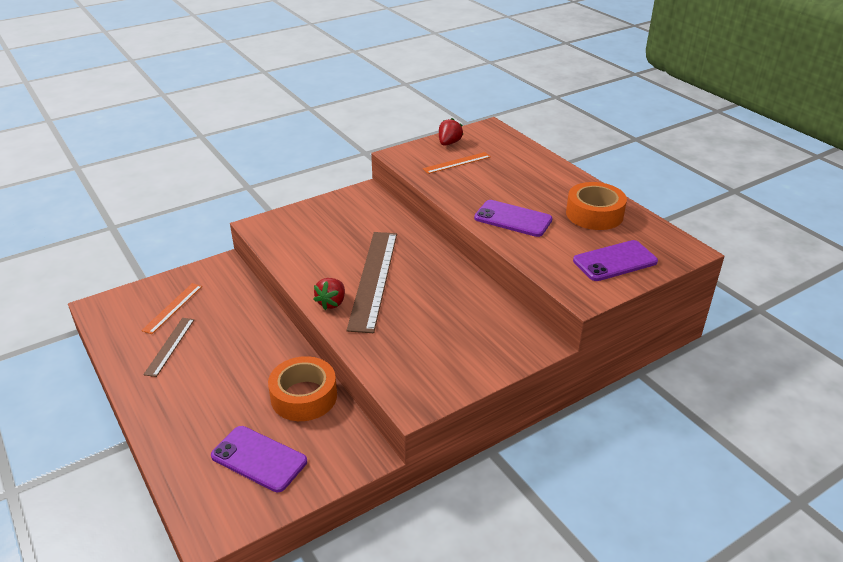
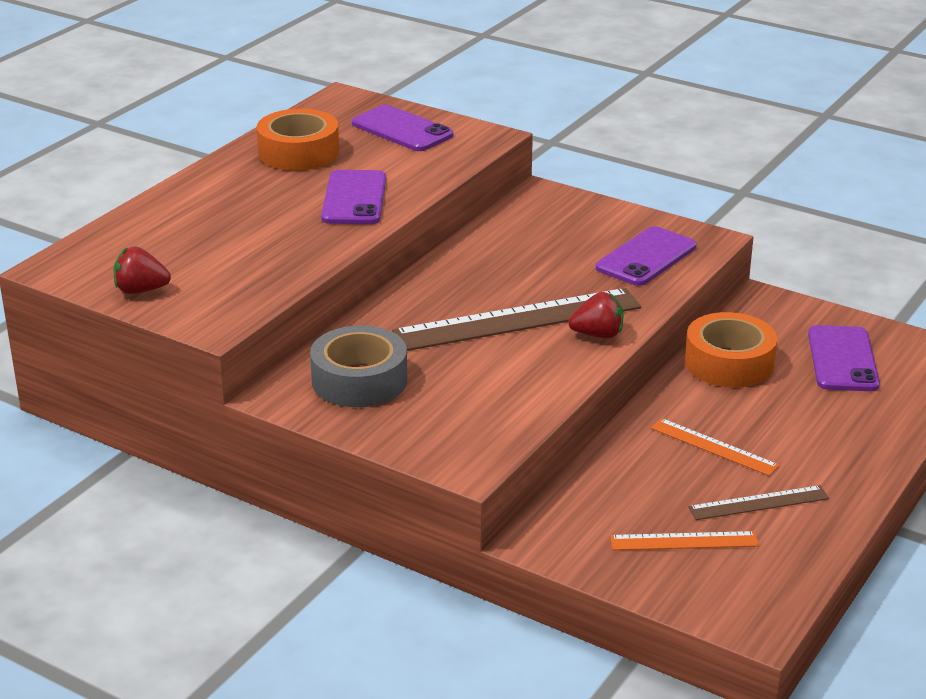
camera: 115 degrees left, 5 degrees down
orange ruler [423,152,491,174] -> orange ruler moved to [651,418,780,476]
none -> grey tape [310,326,407,407]
none -> purple phone [596,226,696,286]

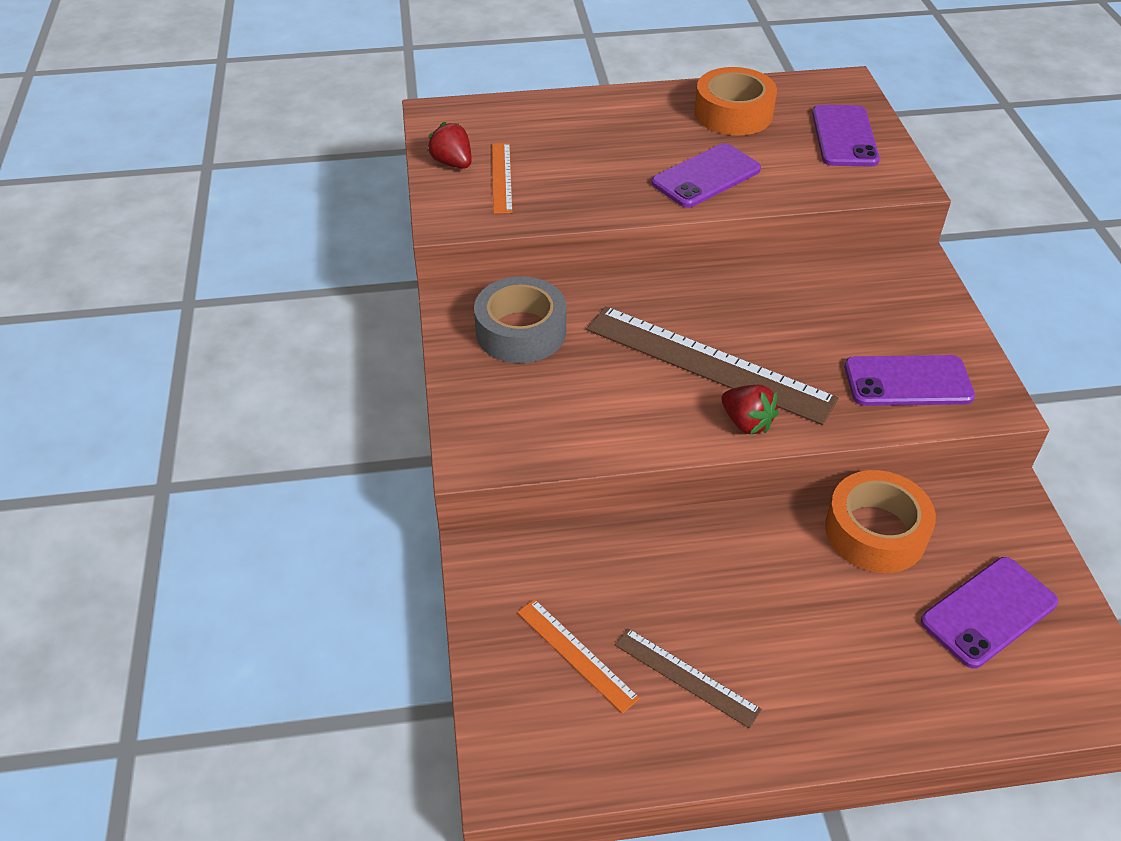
camera: 50 degrees right, 15 degrees up
orange ruler [651,418,780,476] -> orange ruler moved to [492,143,513,214]

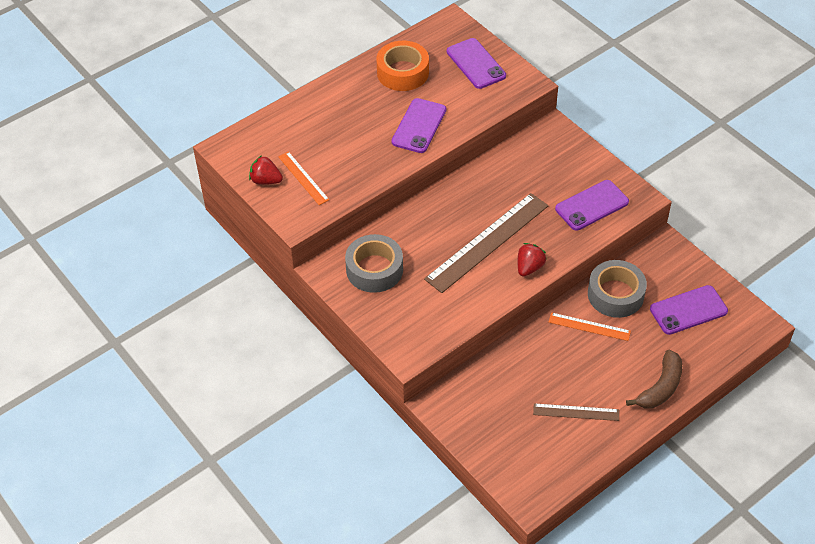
camera: 30 degrees left, 5 degrees up
orange ruler [517,599,640,714] -> orange ruler moved to [549,312,631,341]
brown ruler [587,306,839,425] -> brown ruler turned 45 degrees counterclockwise [424,193,549,293]
red strawberry [722,385,778,435] -> red strawberry turned 75 degrees counterclockwise [518,243,546,277]
orange tape [825,470,936,573] -> grey tape [588,260,647,318]
purple phone [921,557,1058,669] -> purple phone turned 45 degrees clockwise [650,285,728,335]
none -> brown banana [626,350,682,408]

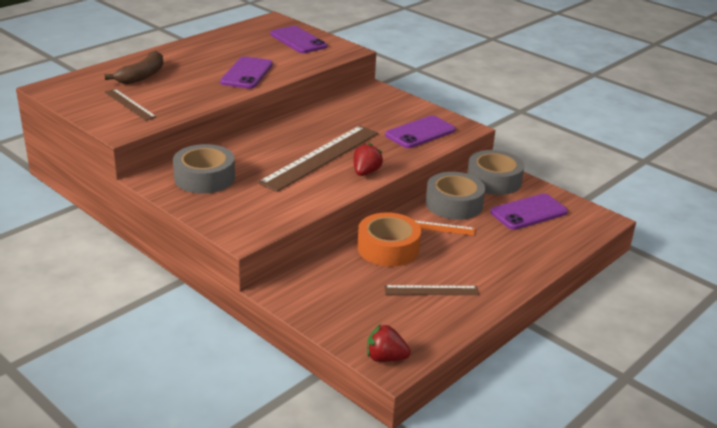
camera: 10 degrees left, 20 degrees down
red strawberry [249,155,283,185] -> red strawberry moved to [367,324,411,362]
orange ruler [278,151,329,205] -> brown ruler [105,89,157,121]
orange tape [376,41,429,91] -> orange tape moved to [357,212,421,267]
brown banana [626,350,682,408] -> brown banana moved to [104,51,163,84]
none -> grey tape [467,150,524,195]

